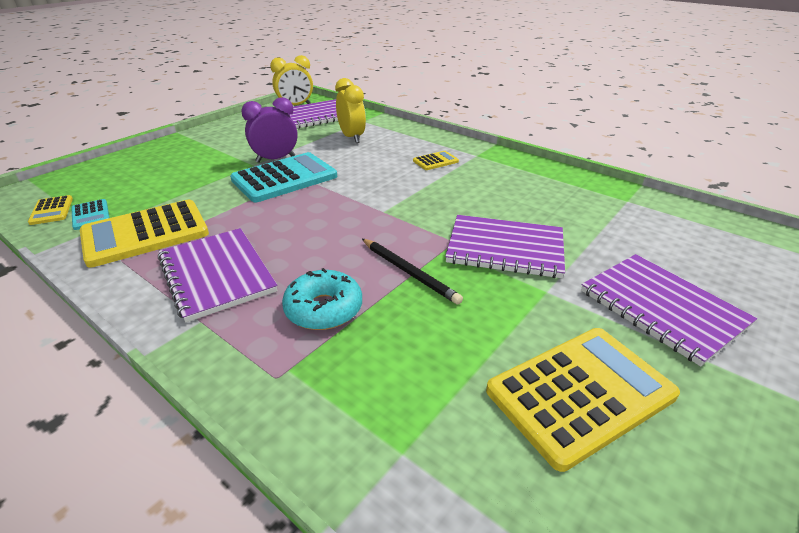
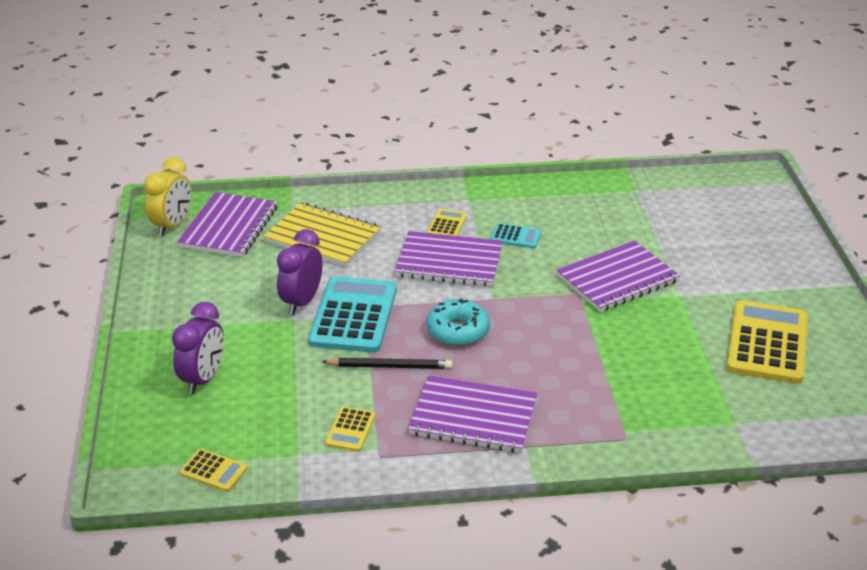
camera: 45 degrees left, 0 degrees up
turquoise calculator [71,199,110,230] -> turquoise calculator moved to [491,223,541,249]
yellow calculator [80,199,209,268] -> yellow calculator [325,407,375,452], size x0.47
turquoise donut [282,268,362,330] -> turquoise donut moved to [427,299,490,346]
yellow clock [335,78,366,143] -> yellow notebook [264,202,381,267]
black pencil [362,239,463,305] -> black pencil moved to [322,358,452,369]
purple notebook [581,254,757,366] -> purple notebook moved to [395,231,503,286]
none -> purple clock [172,302,224,394]

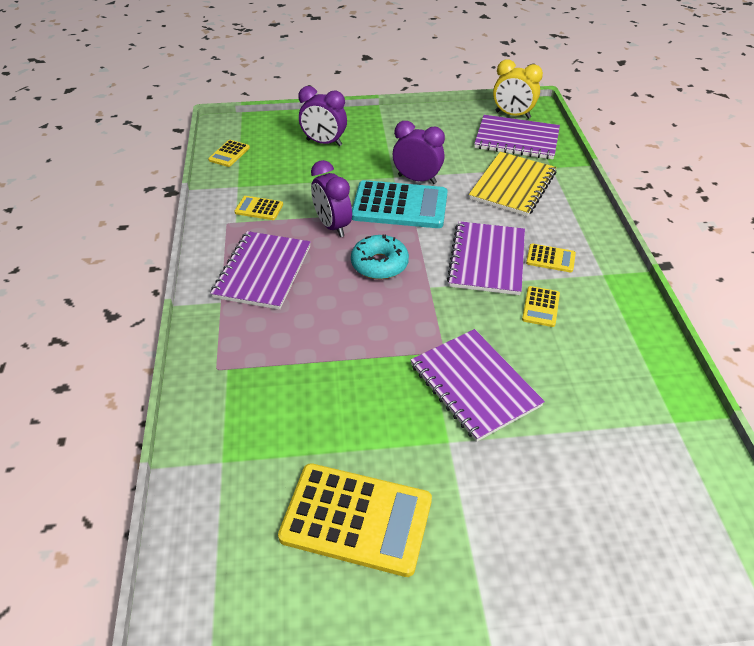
camera: 90 degrees right, 10 degrees up
black pencil [322,358,452,369] -> purple clock [311,160,352,237]
turquoise calculator [491,223,541,249] -> yellow calculator [522,286,560,327]

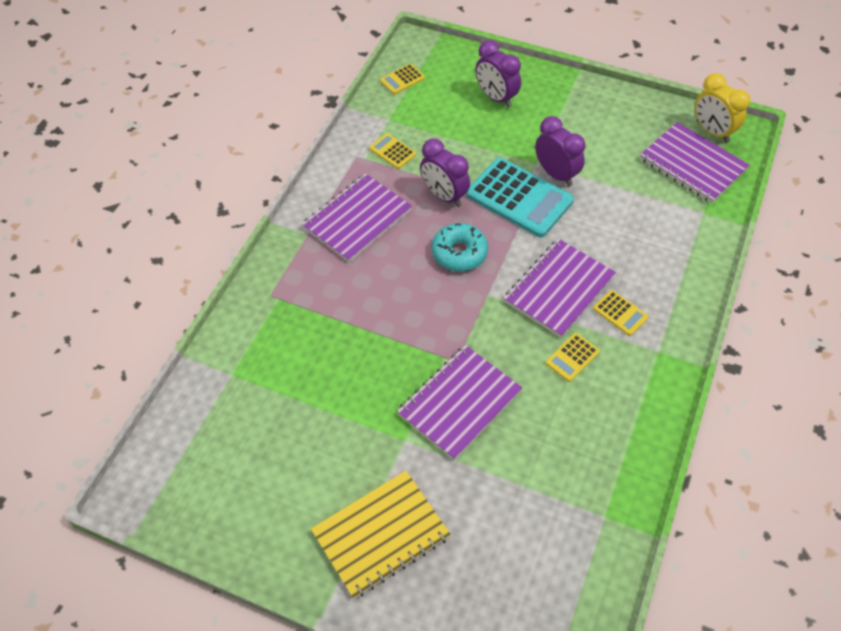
camera: 30 degrees right, 10 degrees up
yellow calculator [278,463,432,577] -> none
purple clock [311,160,352,237] -> purple clock turned 45 degrees counterclockwise [420,139,470,207]
purple notebook [411,329,545,442] -> purple notebook turned 45 degrees clockwise [397,345,522,460]
yellow notebook [469,152,557,216] -> yellow notebook moved to [311,471,451,599]

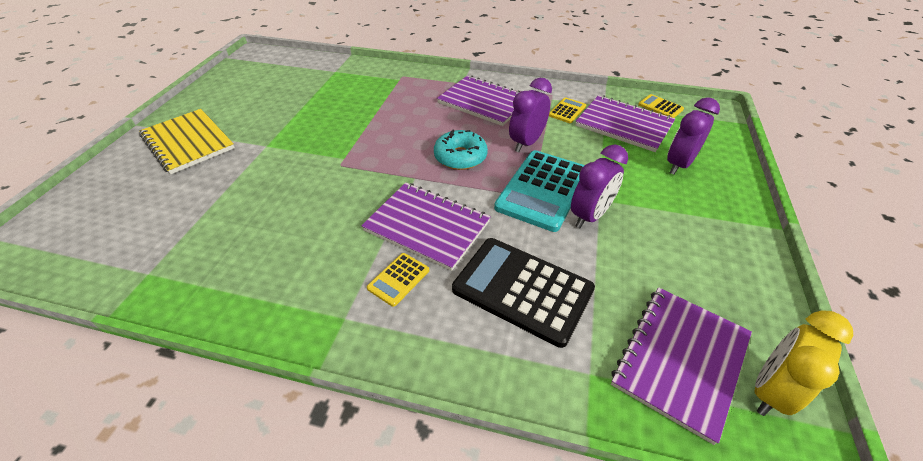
camera: 80 degrees right, 10 degrees down
purple notebook [397,345,522,460] -> purple notebook moved to [575,95,675,152]
yellow calculator [546,333,600,382] -> none
none -> black calculator [452,238,595,348]

